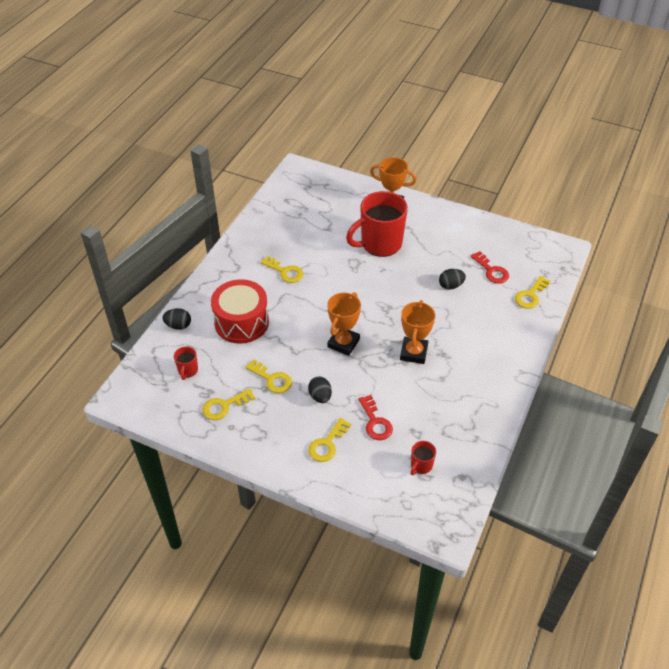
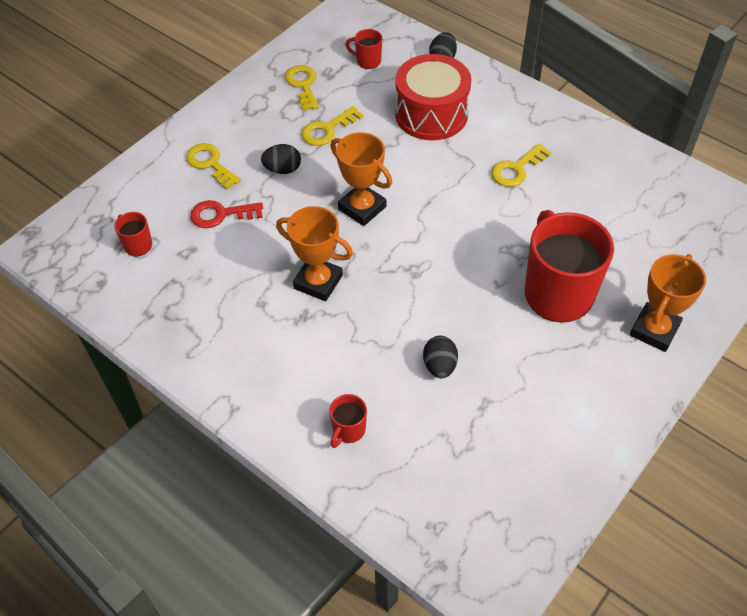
camera: 105 degrees right, 5 degrees up
red key [471,251,509,284] -> none
yellow key [515,276,550,309] -> none
none -> red mug [329,394,367,448]

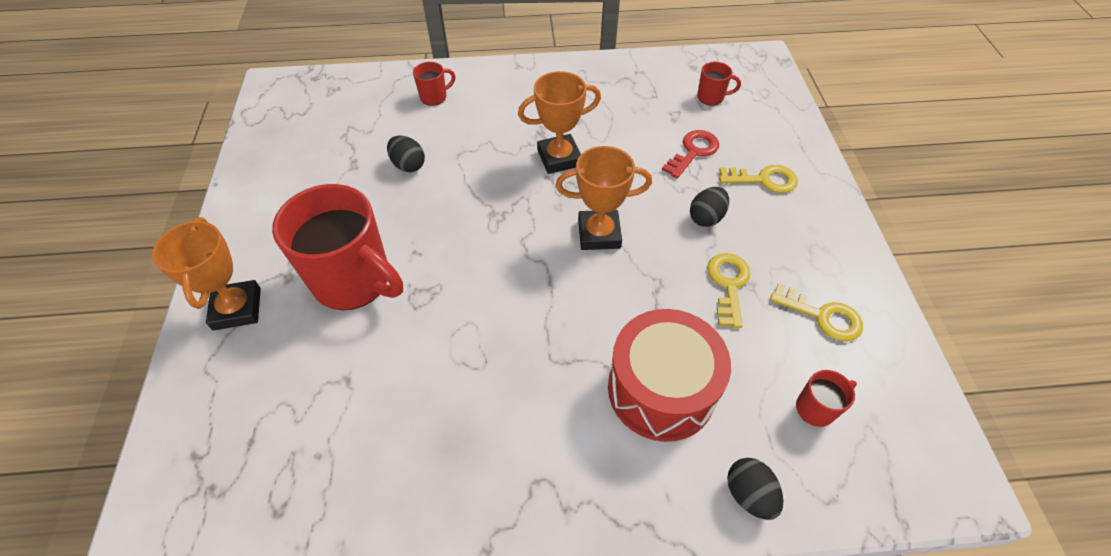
camera: 135 degrees right, 0 degrees up
red mug [329,394,367,448] -> red mug turned 75 degrees clockwise [413,62,456,106]
yellow key [492,143,552,187] -> none

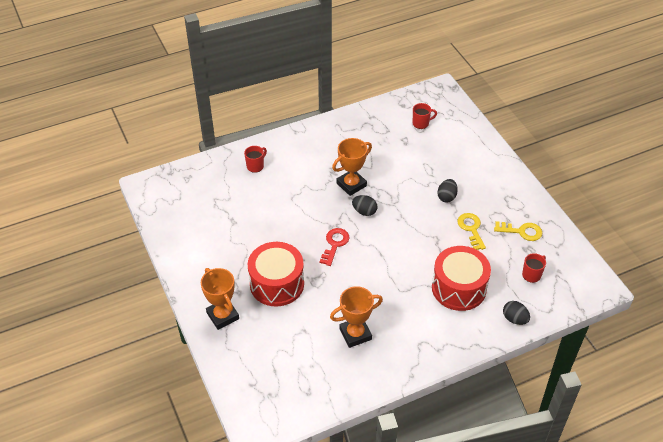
camera: 20 degrees left, 5 degrees down
red mug [272,184,403,310] -> red drum [248,242,304,306]
black egg [387,136,425,172] -> black egg moved to [352,195,377,216]
orange trophy [556,146,652,250] -> orange trophy moved to [330,286,383,348]
red key [662,130,719,178] -> red key moved to [319,228,349,266]
yellow key [719,165,798,193] -> none

